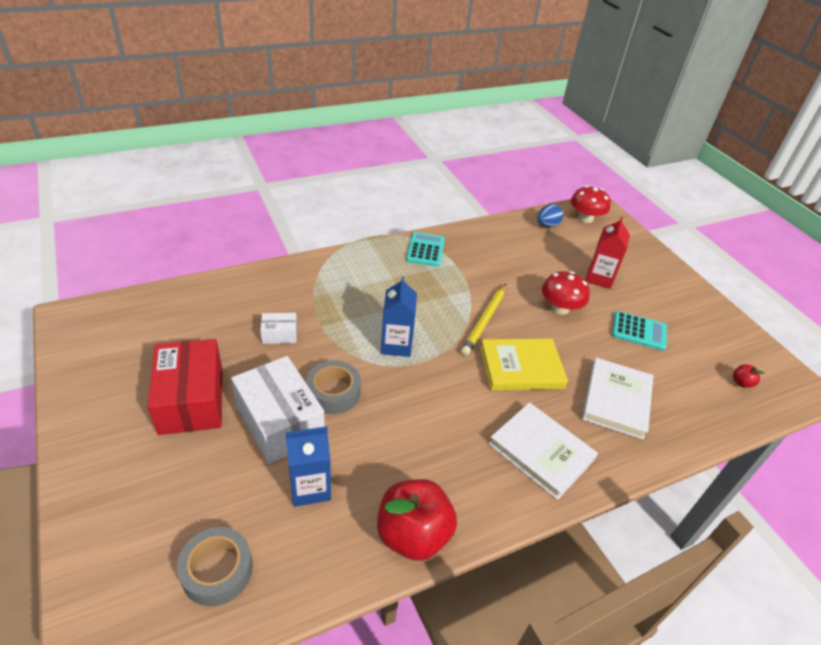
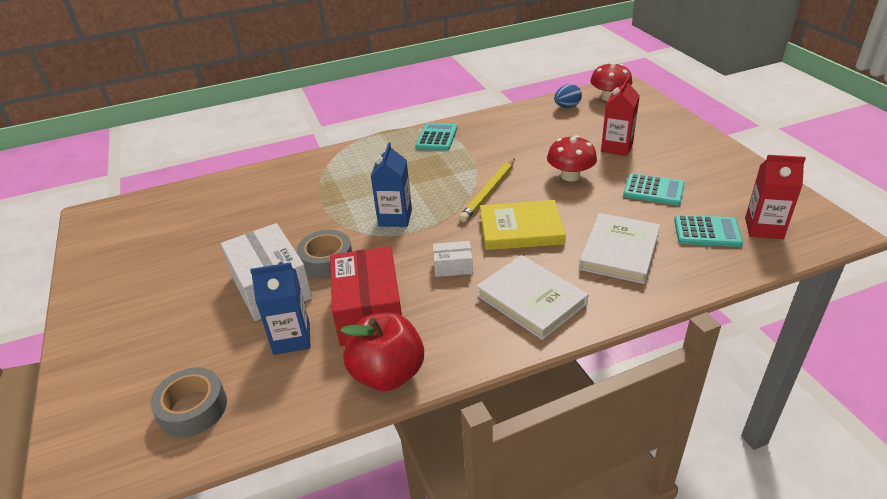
camera: 10 degrees right, 5 degrees down
red box [148,339,222,435] -> red box moved to [330,246,402,346]
white box [260,313,297,344] -> white box moved to [433,241,473,277]
red apple [733,364,764,388] -> red carton [745,155,806,239]
none -> turquoise calculator [674,215,743,247]

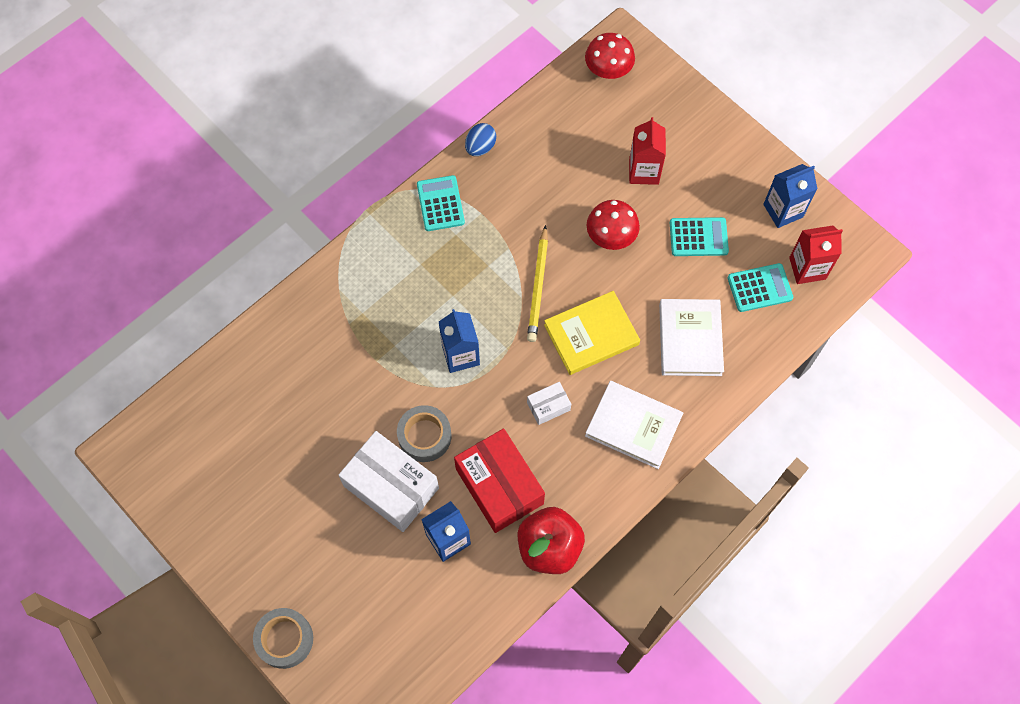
camera: 25 degrees left, 30 degrees up
grey tape [150,367,227,437] -> grey tape moved to [253,608,313,669]
blue egg [554,84,582,108] -> blue egg moved to [465,123,496,156]
none -> blue carton [763,164,817,228]

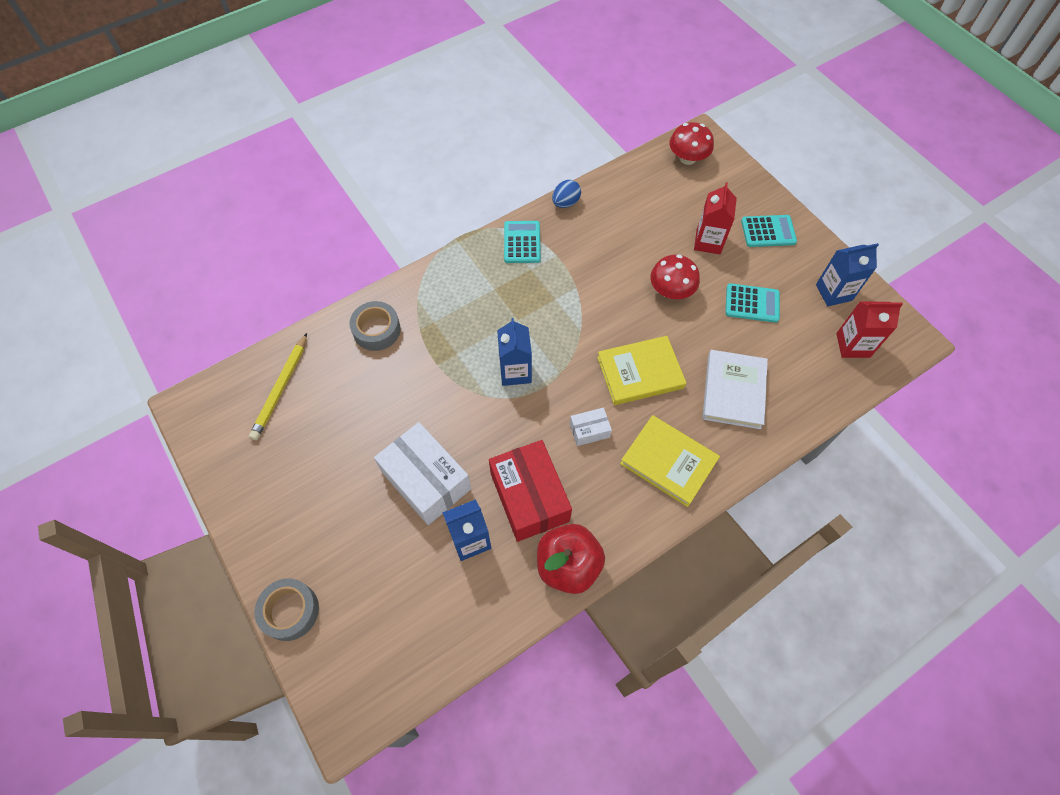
camera: 10 degrees right, 5 degrees down
grey tape [397,405,451,462] -> grey tape moved to [349,301,401,351]
yellow pencil [527,225,548,342] -> yellow pencil moved to [249,333,307,440]
white book [585,381,683,469] -> yellow book [620,415,720,507]
turquoise calculator [728,263,793,312] -> turquoise calculator moved to [741,215,797,247]

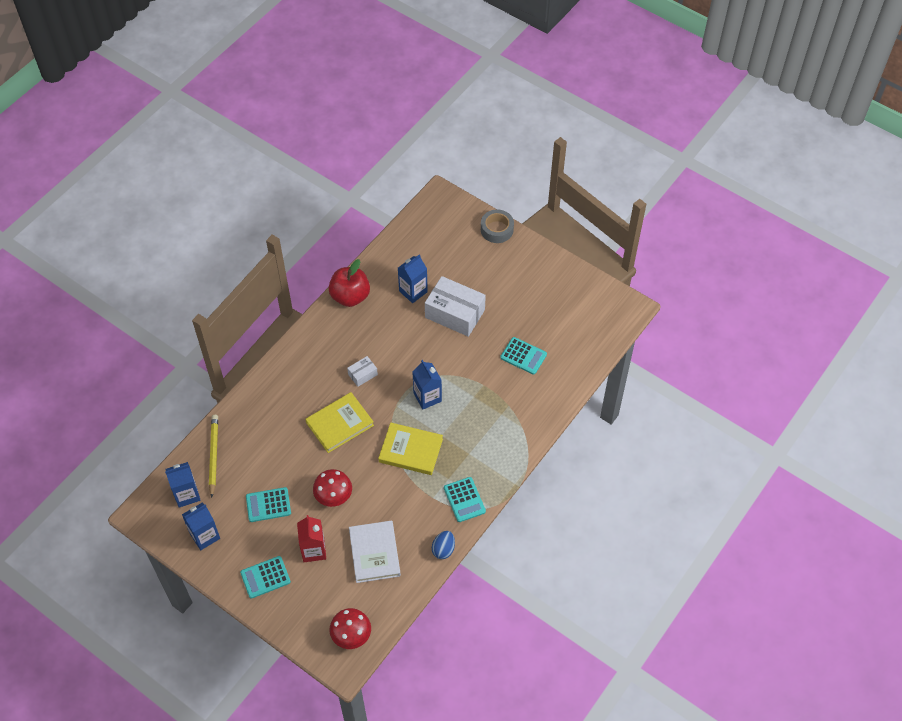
camera: 160 degrees right, 5 degrees down
yellow pencil [249,333,307,440] -> yellow pencil moved to [209,415,218,498]
grey tape [349,301,401,351] -> none
red box [489,440,572,542] -> none
yellow book [620,415,720,507] -> yellow book moved to [378,422,443,475]
white book [702,350,768,429] -> white book moved to [349,521,401,583]
red carton [836,302,903,358] -> blue carton [165,462,201,508]
none -> turquoise calculator [500,337,547,375]

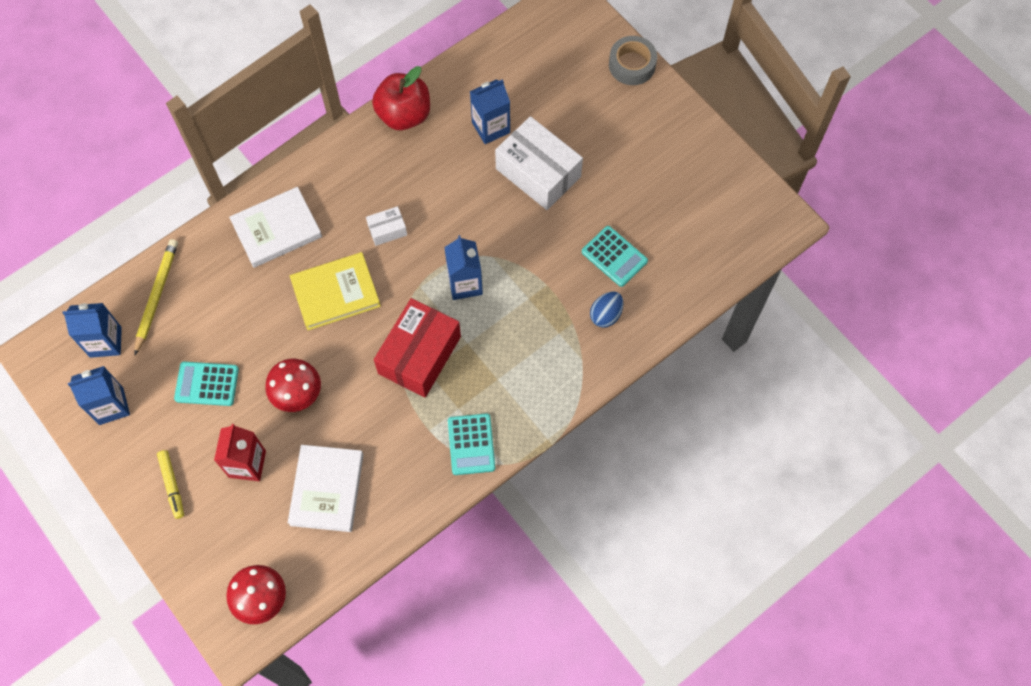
camera: 15 degrees right, 10 degrees up
turquoise calculator [240,556,291,599] -> yellow marker [157,450,184,519]
yellow book [378,422,443,475] -> red box [374,298,461,397]
blue egg [432,531,455,559] -> blue egg moved to [590,292,623,328]
none -> white book [229,187,322,268]

